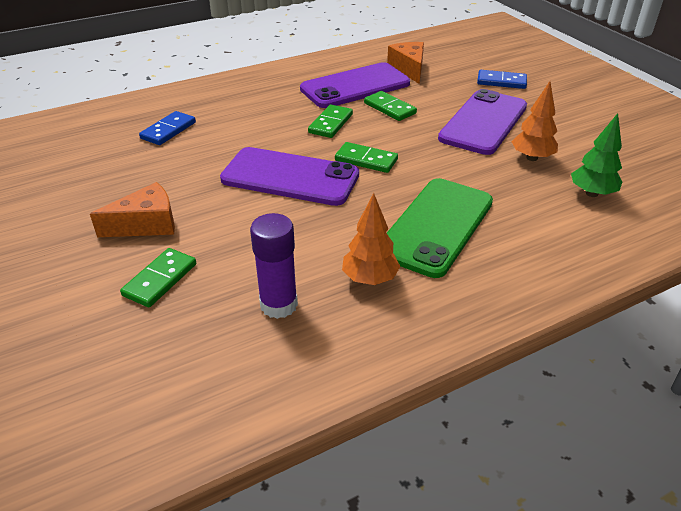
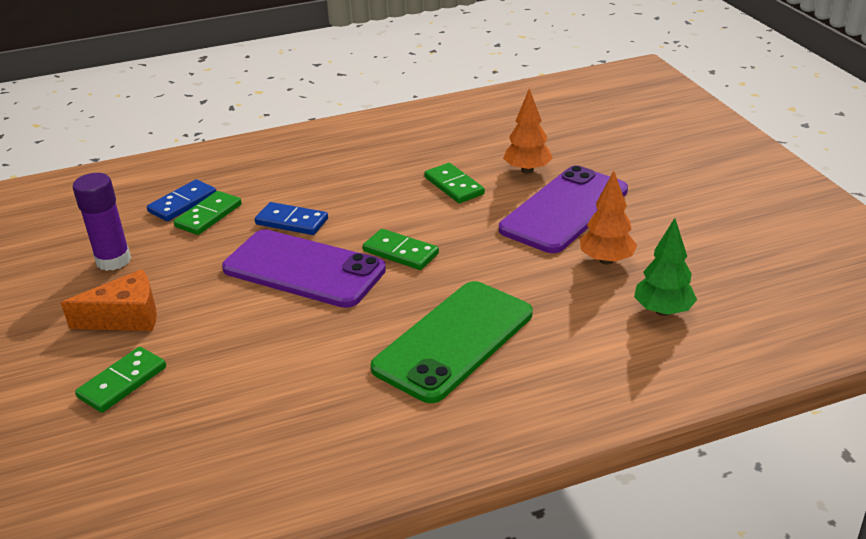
camera: 10 degrees right, 5 degrees down
purple glue stick [250,213,298,319] -> purple glue stick moved to [73,173,131,271]
purple phone [300,62,410,108] -> none
green domino [308,105,353,138] -> green domino moved to [174,191,242,235]
orange tree [342,193,400,285] -> orange tree moved to [503,89,553,174]
orange cheese [387,42,424,84] -> none
blue domino [477,70,527,89] -> blue domino moved to [255,202,328,235]

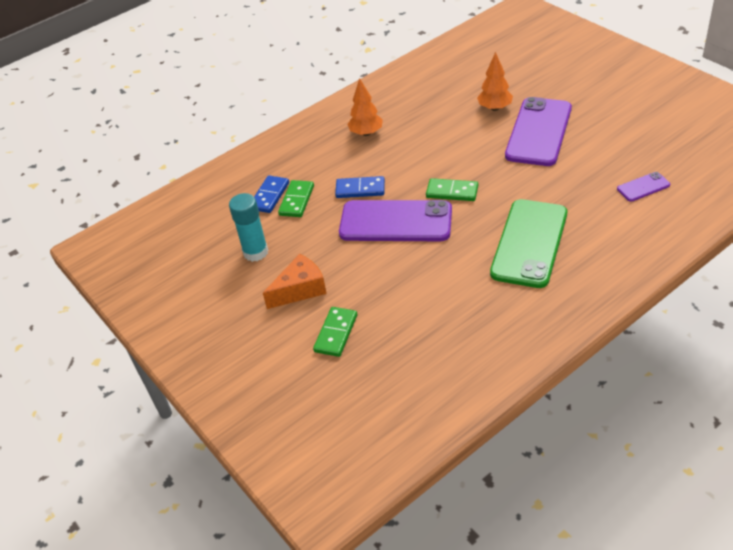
camera: 15 degrees left, 10 degrees up
purple glue stick [73,173,131,271] -> turquoise glue stick [229,193,268,262]
green domino [424,163,485,203] -> none
orange tree [580,171,637,265] -> orange tree moved to [347,78,383,136]
green tree [634,218,697,316] -> purple phone [617,172,670,202]

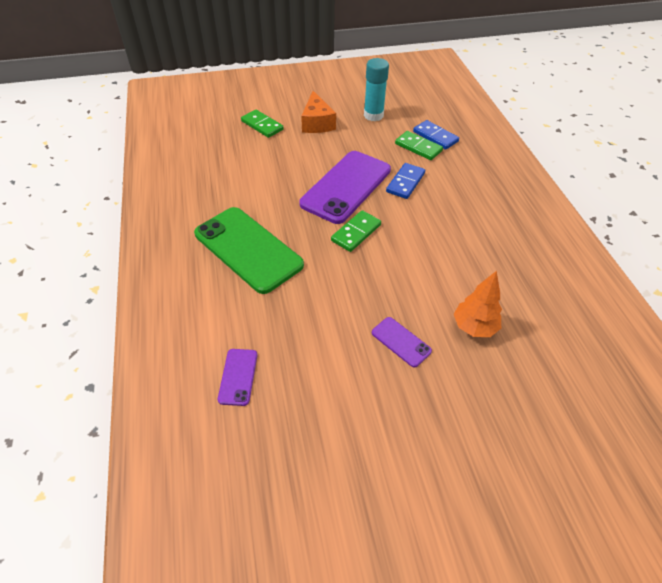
camera: 110 degrees right, 5 degrees up
orange tree [347,78,383,136] -> none
purple phone [505,97,572,166] -> purple phone [372,317,432,367], size x0.45

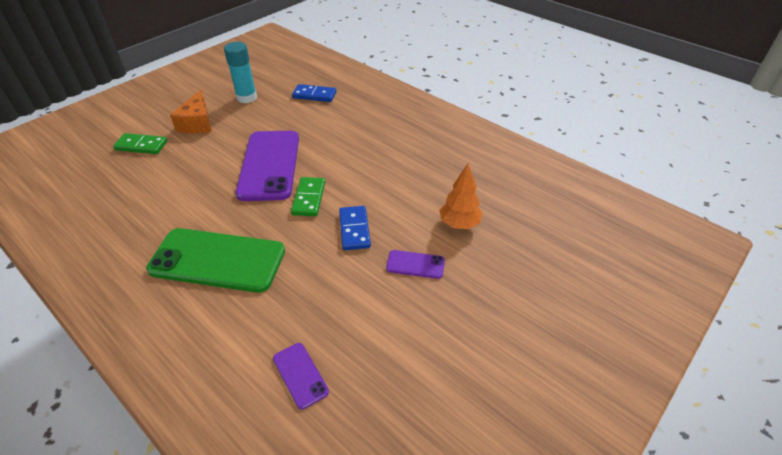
camera: 35 degrees left, 5 degrees down
orange cheese [301,91,336,133] -> orange cheese turned 45 degrees clockwise [170,90,212,133]
blue domino [386,163,425,199] -> blue domino moved to [339,206,371,250]
green domino [395,131,443,160] -> none

